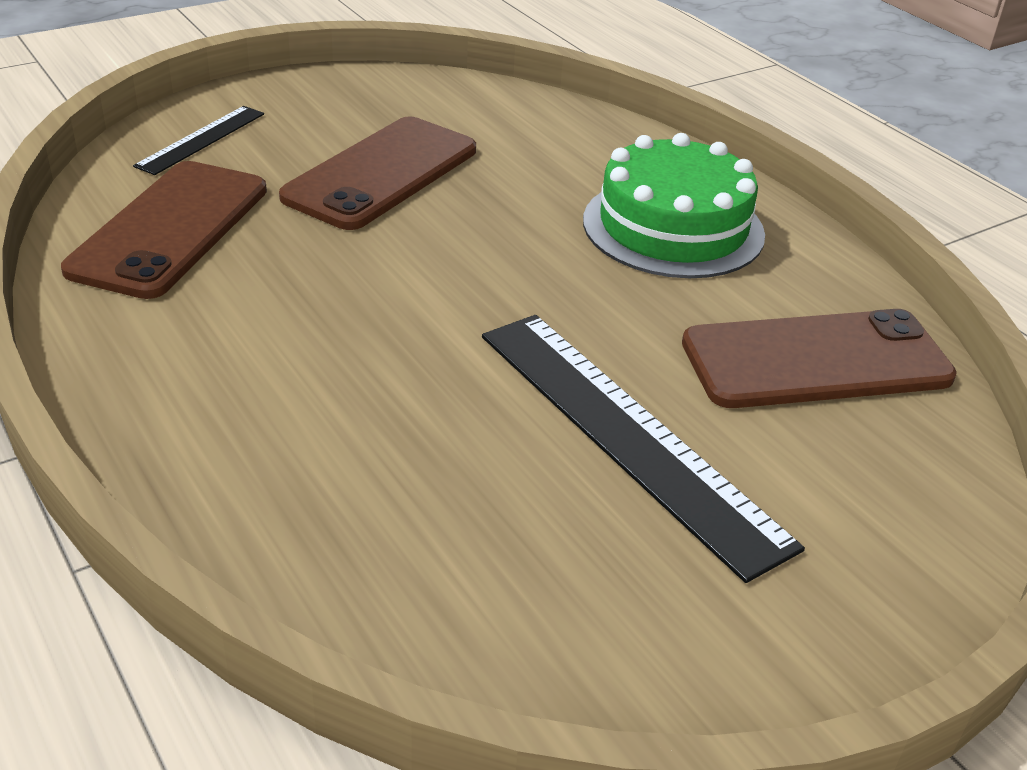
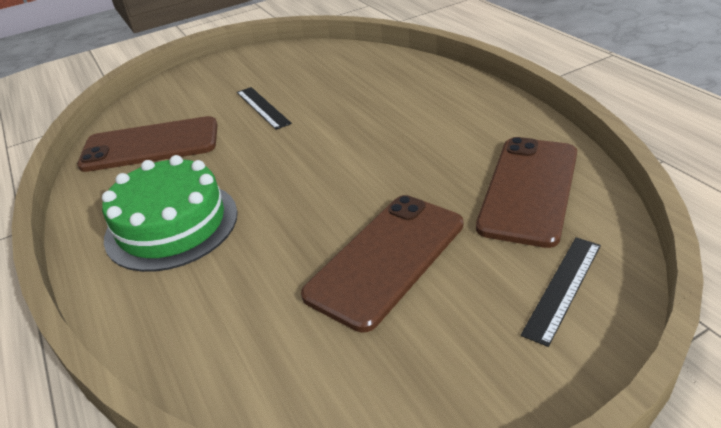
camera: 170 degrees left, 0 degrees up
black ruler [482,315,805,583] -> black ruler [237,87,292,130], size x0.52

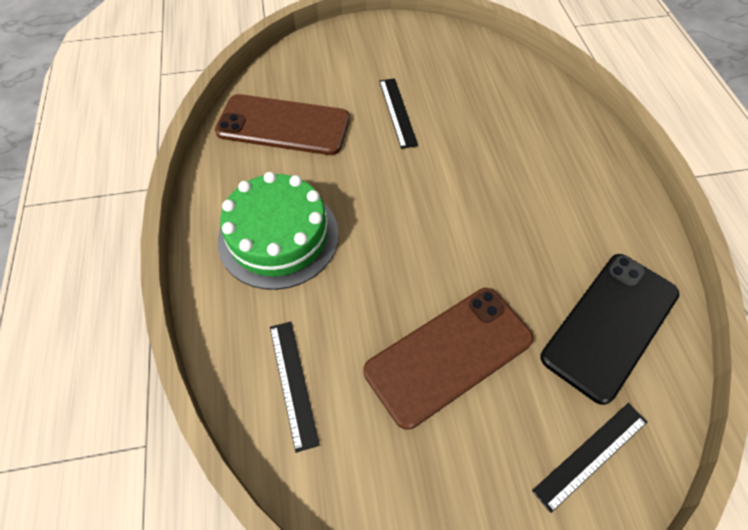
camera: 15 degrees right, 20 degrees up
brown phone [476,137,577,248] -> black phone [540,254,680,405]
none -> black ruler [270,322,320,453]

